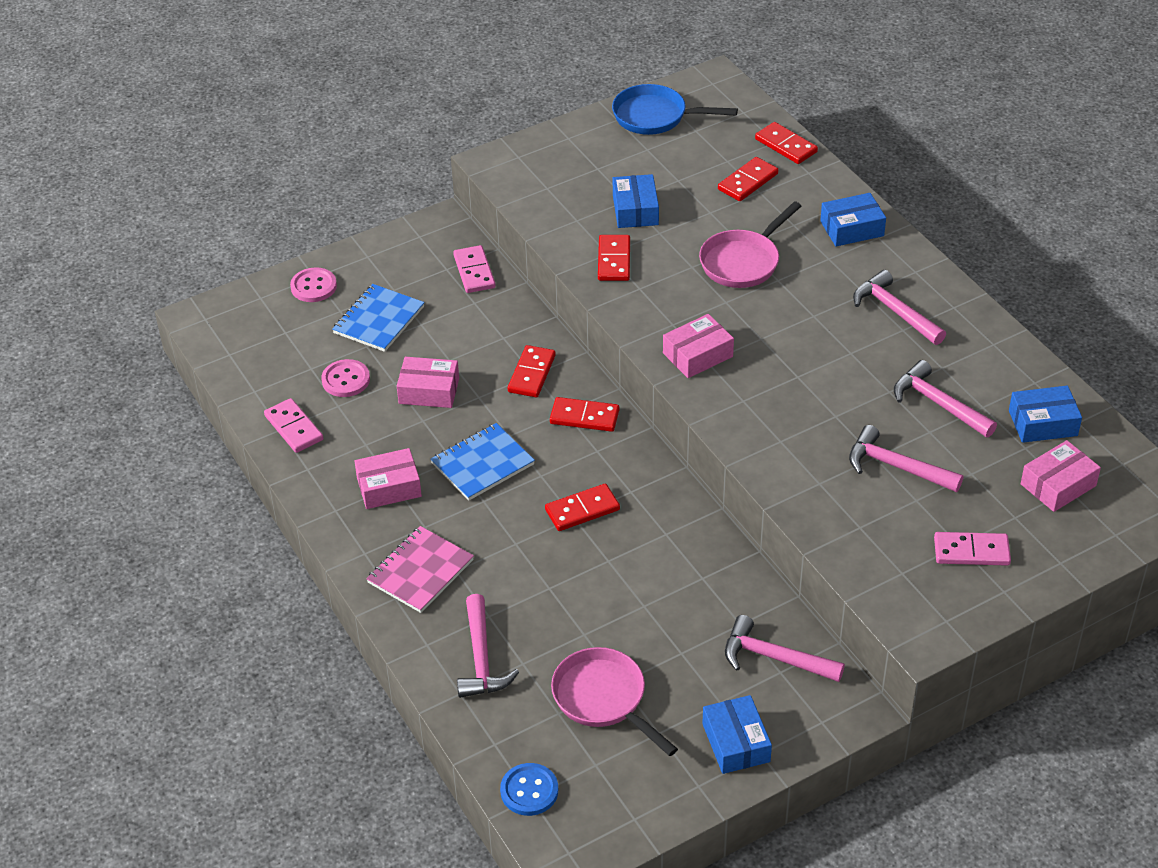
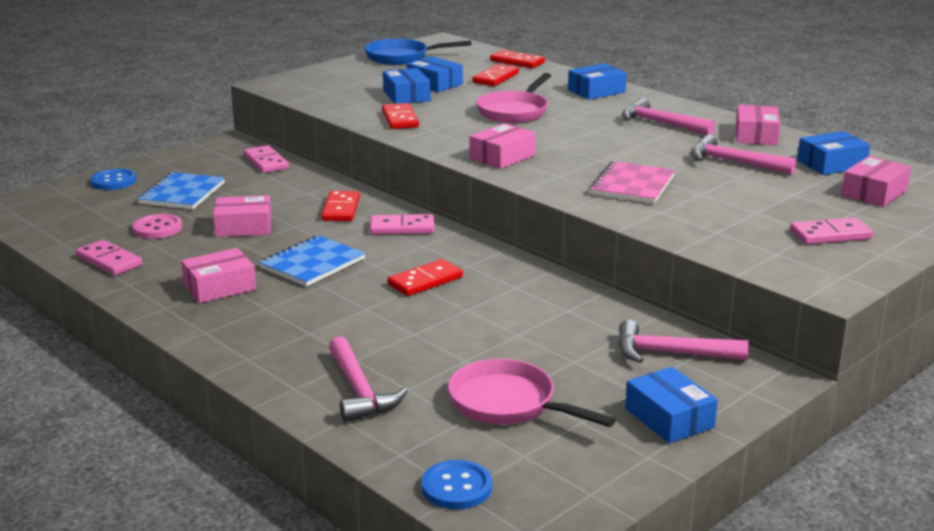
camera: 15 degrees left, 20 degrees down
pink button [290,267,337,302] -> blue button [90,169,136,190]
pink notebook [366,526,474,613] -> pink notebook moved to [589,161,675,204]
red domino [550,397,619,432] -> pink domino [370,214,435,234]
pink hammer [849,425,963,492] -> none
none -> blue box [407,56,463,92]
none -> pink box [736,105,781,145]

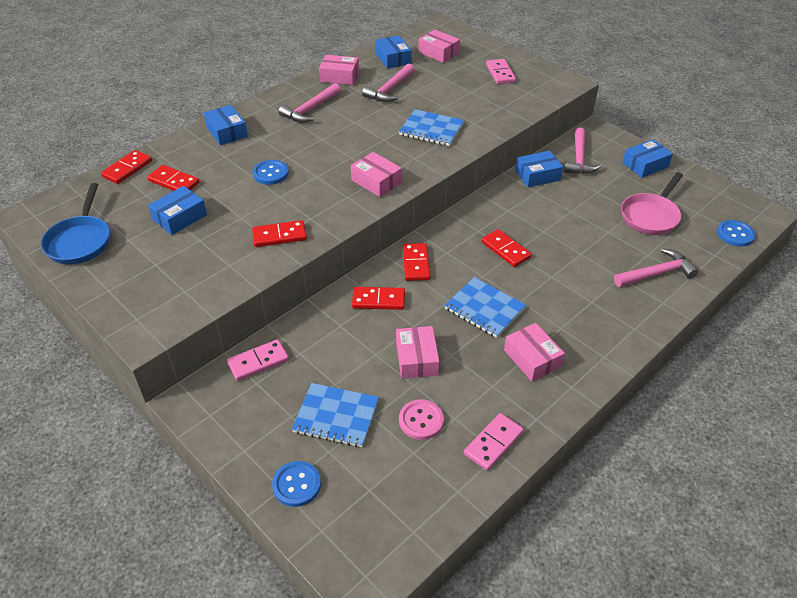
camera: 90 degrees left, 20 degrees up
pink domino [370,214,435,234] -> red domino [403,243,430,281]
blue box [383,68,431,104] -> blue box moved to [515,151,563,187]
pink pan [476,73,551,123] -> blue button [252,160,289,185]
pink notebook [589,161,675,204] -> blue notebook [399,109,464,146]

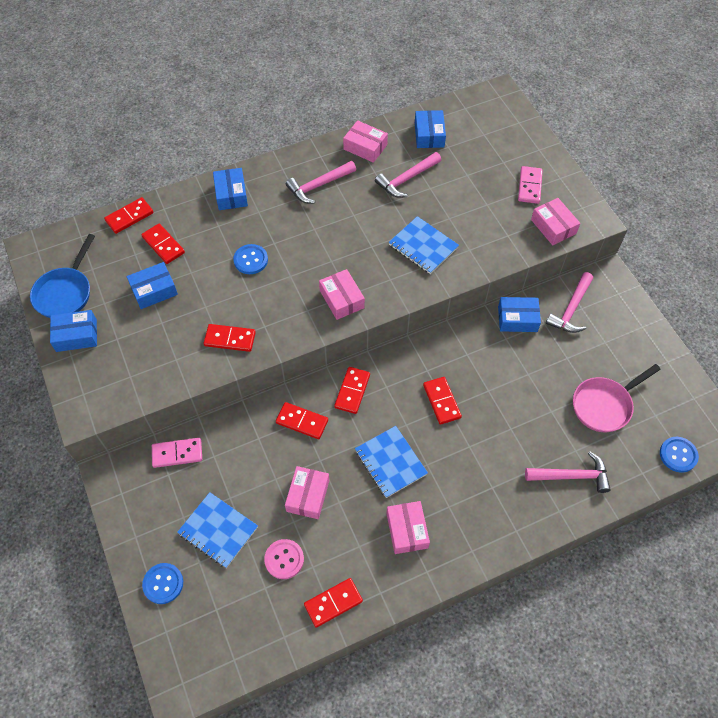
camera: 20 degrees right, 15 degrees up
pink box [418,30,460,63] -> pink box moved to [531,198,580,245]
pink domino [464,413,524,471] -> red domino [304,578,363,628]
blue box [622,139,673,178] -> blue box moved to [50,310,97,352]

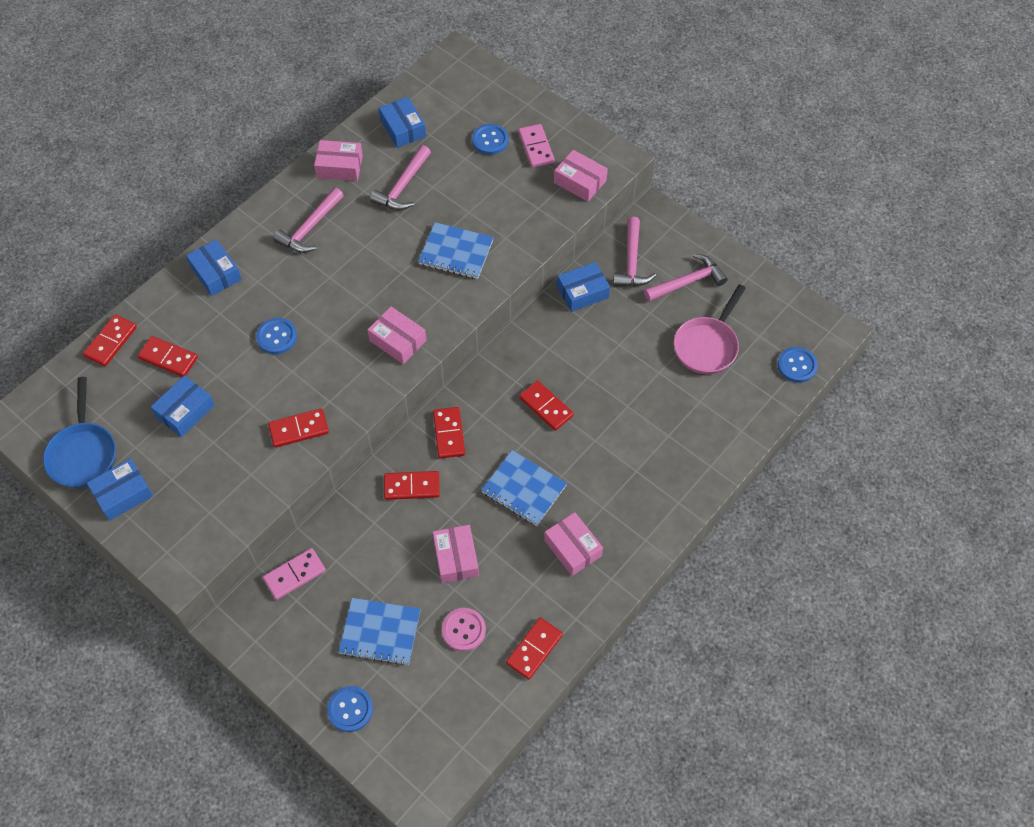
camera: 25 degrees left, 0 degrees up
pink hammer [525,452,611,493] -> pink hammer moved to [644,254,728,302]
none -> blue button [472,124,509,155]

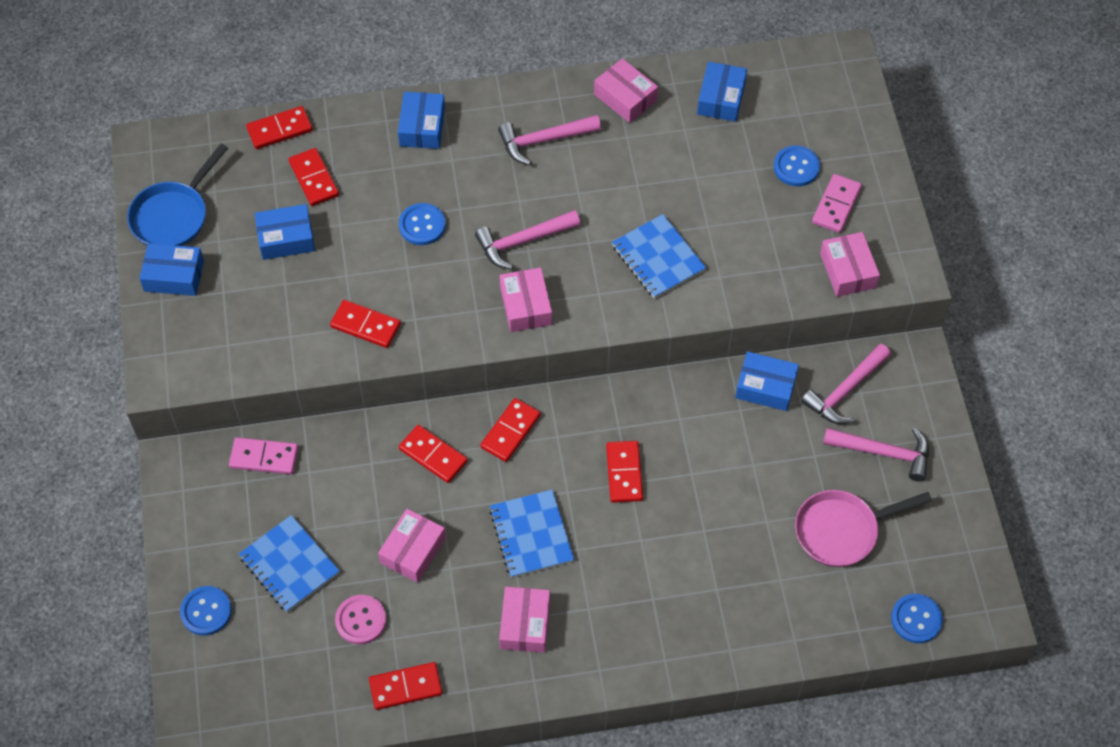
camera: 40 degrees right, 0 degrees up
pink hammer [370,145,431,210] -> pink hammer moved to [475,210,580,269]

